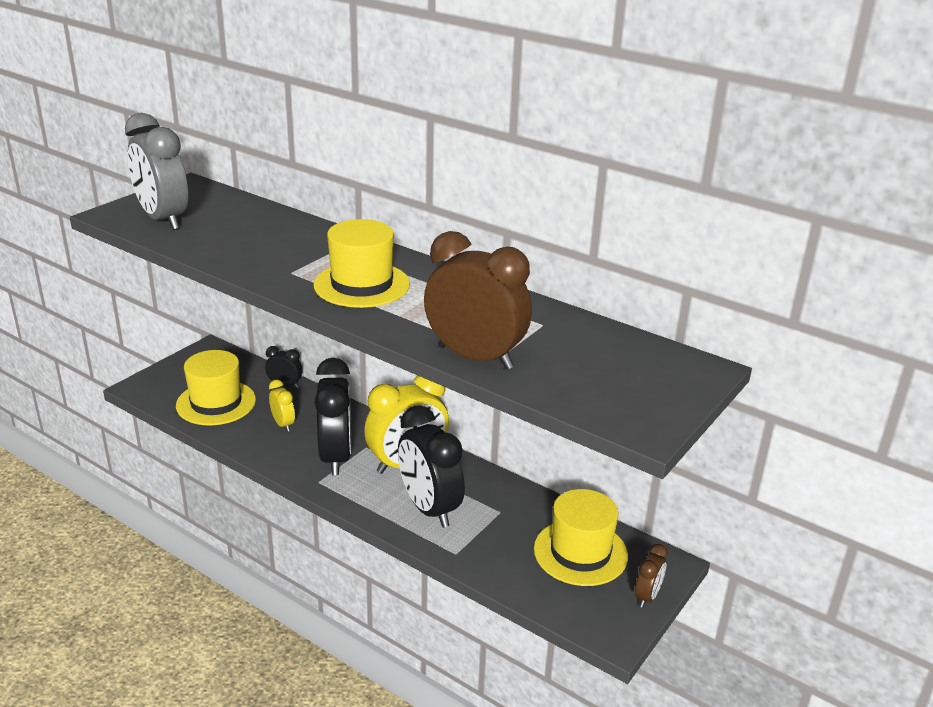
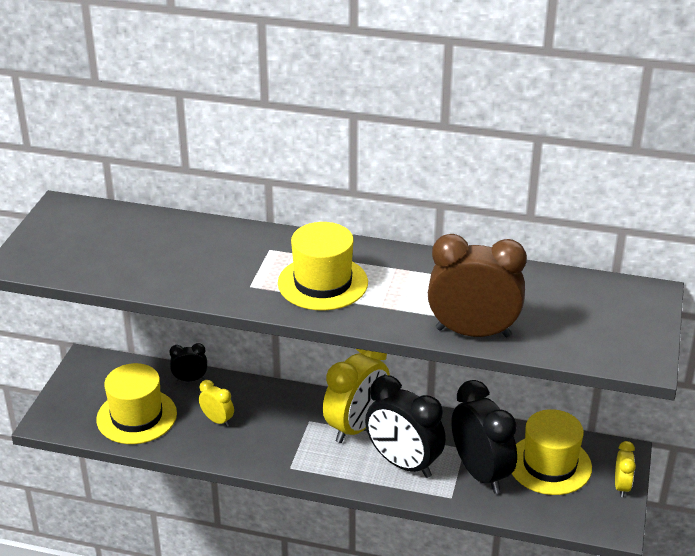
camera: 20 degrees left, 5 degrees up
grey clock [125,113,188,230] -> none
black clock [315,358,351,475] -> black clock moved to [451,380,517,493]
brown clock [635,544,668,608] -> yellow clock [615,441,636,497]

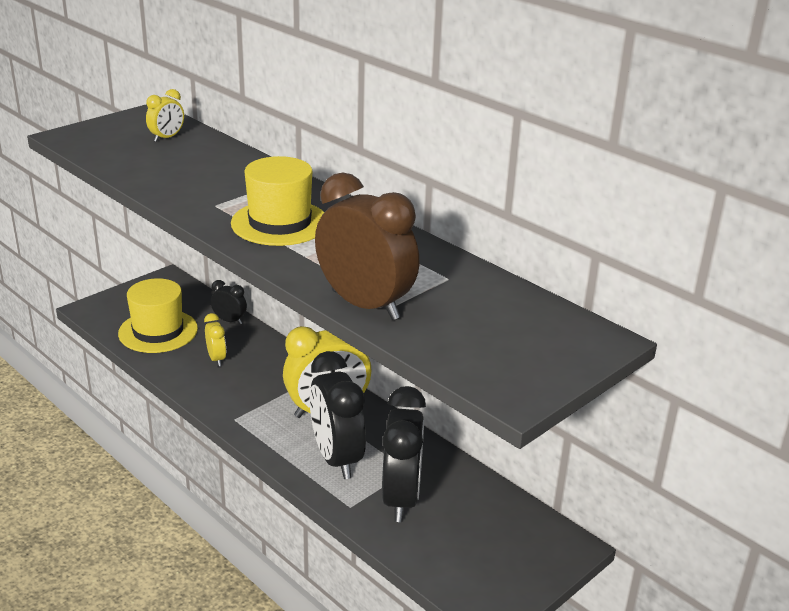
camera: 30 degrees right, 5 degrees down
yellow hat [512,409,592,495] -> none
yellow clock [615,441,636,497] -> yellow clock moved to [146,89,184,142]

